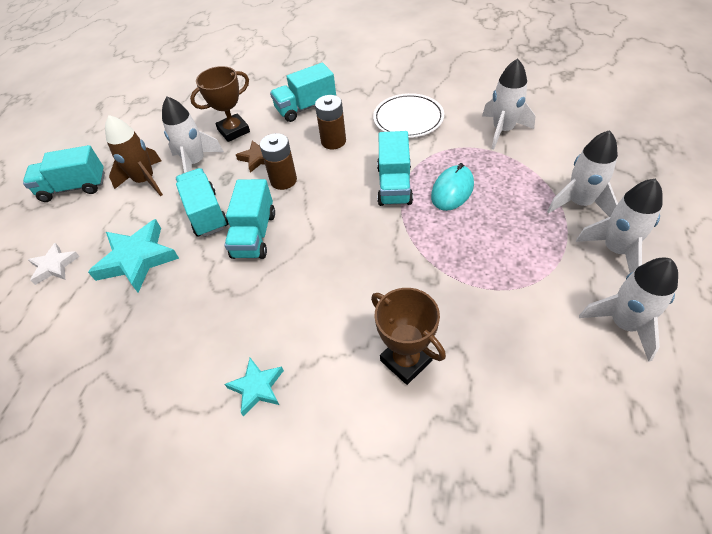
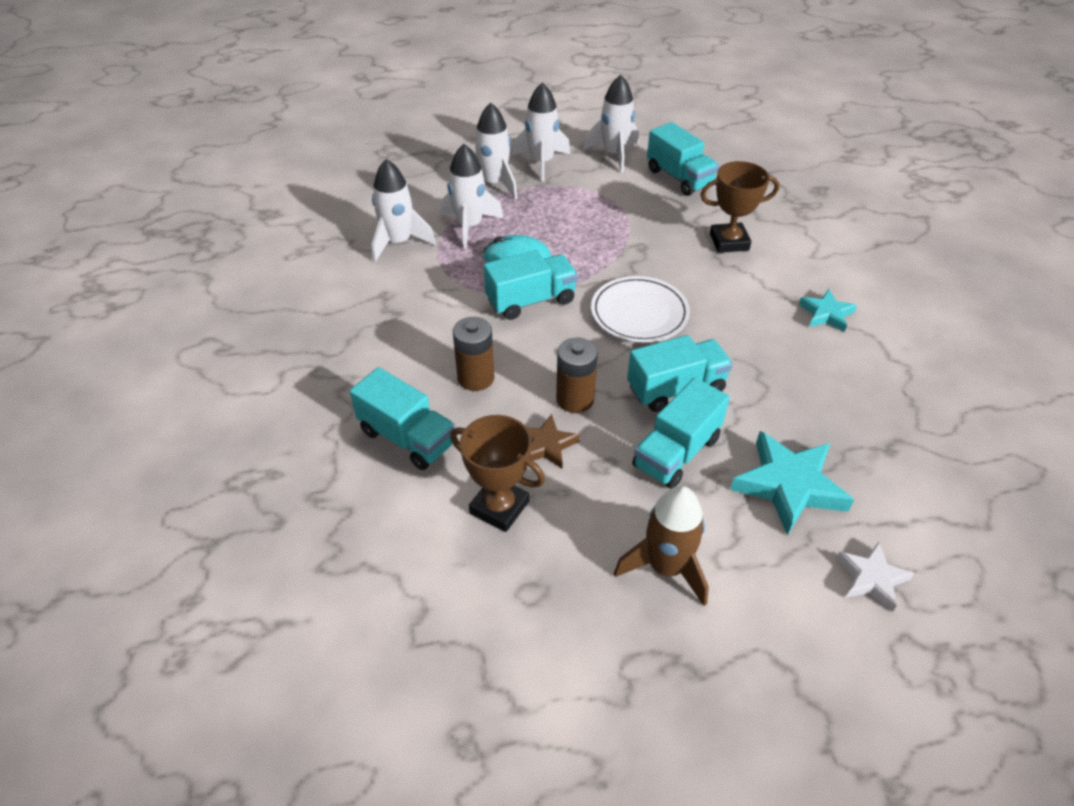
camera: 120 degrees left, 5 degrees down
turquoise truck [23,145,105,202] -> turquoise truck moved to [647,122,719,196]
white rocket [162,96,224,173] -> white rocket moved to [441,144,503,249]
brown trophy [371,288,446,385] -> brown trophy turned 60 degrees clockwise [700,161,779,253]
white plate [373,93,444,138] -> white plate moved to [591,276,690,343]

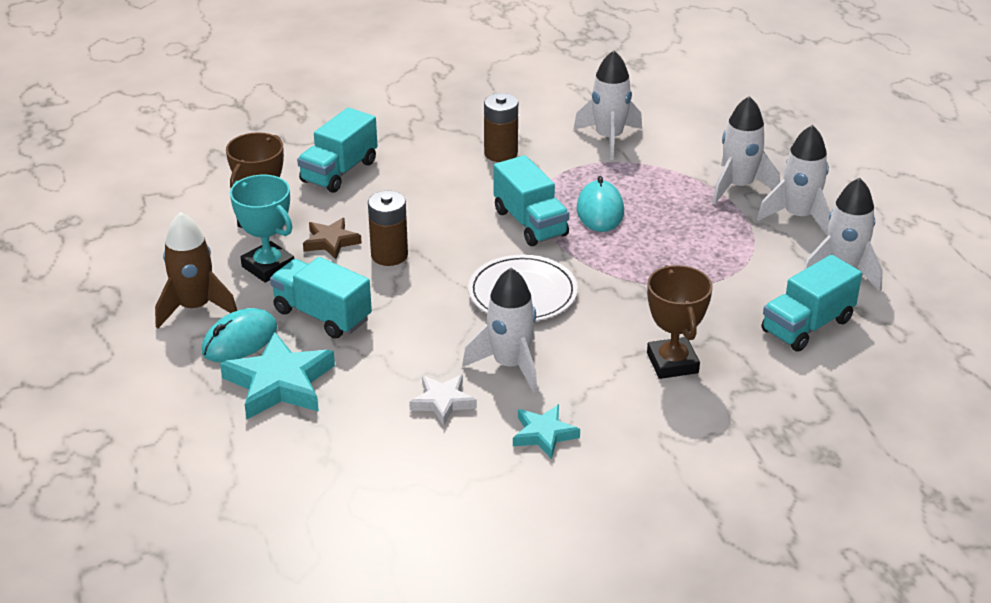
camera: 85 degrees right, 10 degrees down
white rocket [441,144,503,249] -> white rocket moved to [462,268,537,393]
brown battery [453,317,495,391] -> brown battery moved to [484,93,518,162]
turquoise truck [627,335,733,412] -> none
white star [836,542,914,612] -> white star moved to [409,375,477,426]
none -> turquoise mouse [202,308,277,362]
none -> turquoise trophy [230,175,294,283]

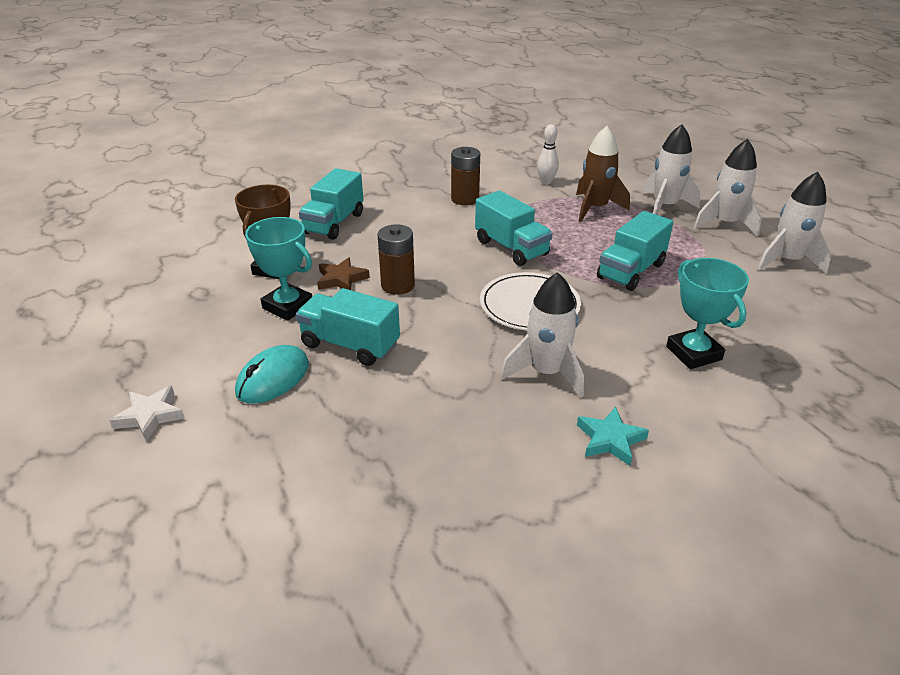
camera: 10 degrees left, 0 degrees up
brown rocket [155,212,237,329] -> brown rocket moved to [576,126,630,222]
turquoise star [220,332,335,419] -> none
white star [409,375,477,426] -> white star moved to [109,385,185,441]
white rocket [573,50,642,160] -> white bowling pin [537,124,559,185]
turquoise mouse [577,176,624,232] -> none
brown trophy [647,265,713,379] -> turquoise trophy [666,258,749,369]
turquoise truck [761,255,862,352] -> turquoise truck moved to [597,211,673,291]

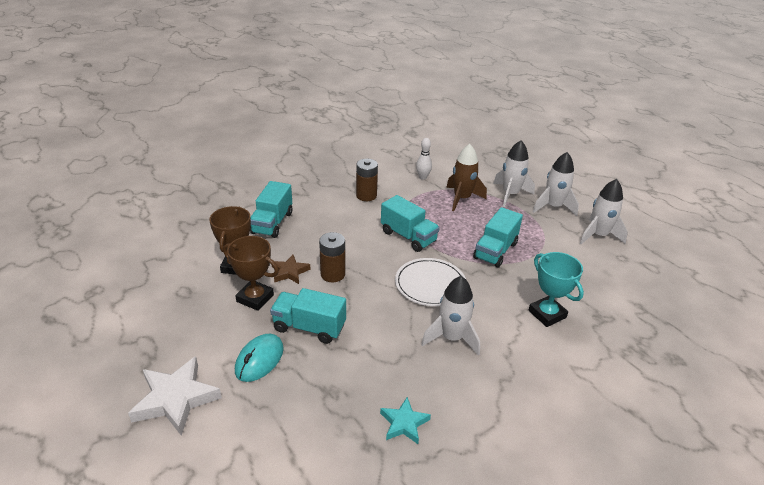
camera: 10 degrees left, 0 degrees up
white star [109,385,185,441] -> white star [128,356,222,436], size x1.73
turquoise trophy [245,217,312,321] -> brown trophy [223,236,279,311]
turquoise star [577,407,649,466] -> turquoise star moved to [380,397,431,444]

